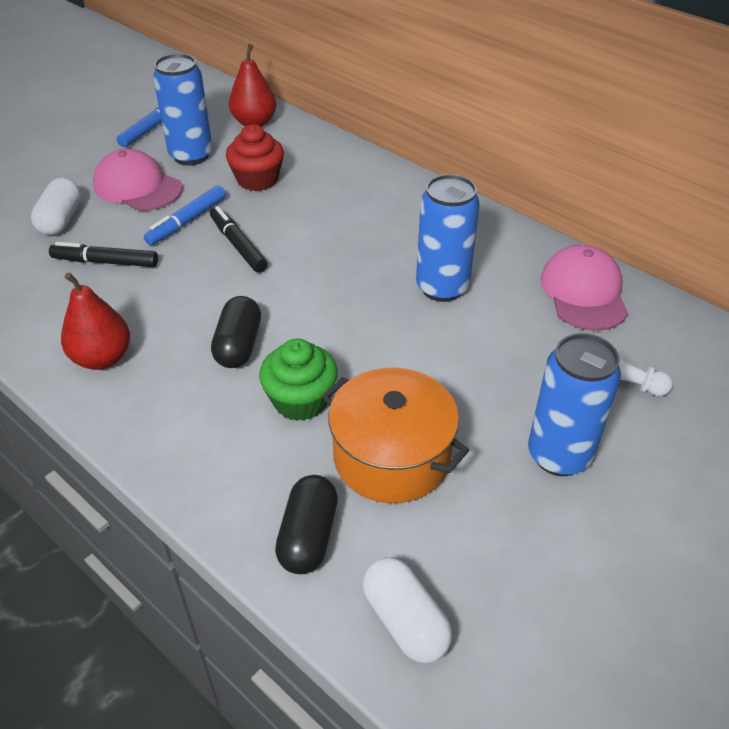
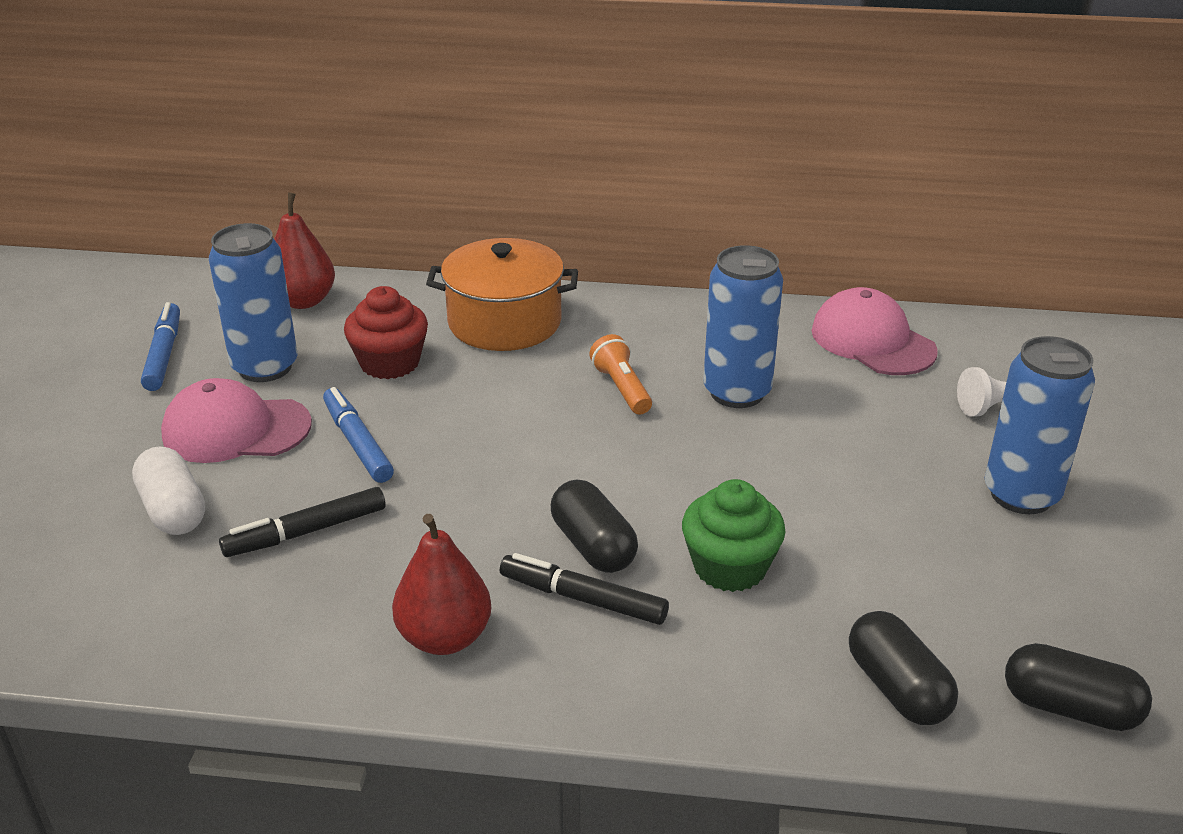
camera: 35 degrees left, 10 degrees down
blue marker [144,186,226,245] -> blue marker turned 150 degrees clockwise [323,387,394,483]
black marker [210,206,268,273] -> black marker moved to [500,553,669,625]
orange pot [322,368,469,503] -> orange pot moved to [426,238,578,351]
white capsule [363,558,453,663] -> black capsule [1005,643,1152,731]
none -> orange flashlight [589,334,652,414]

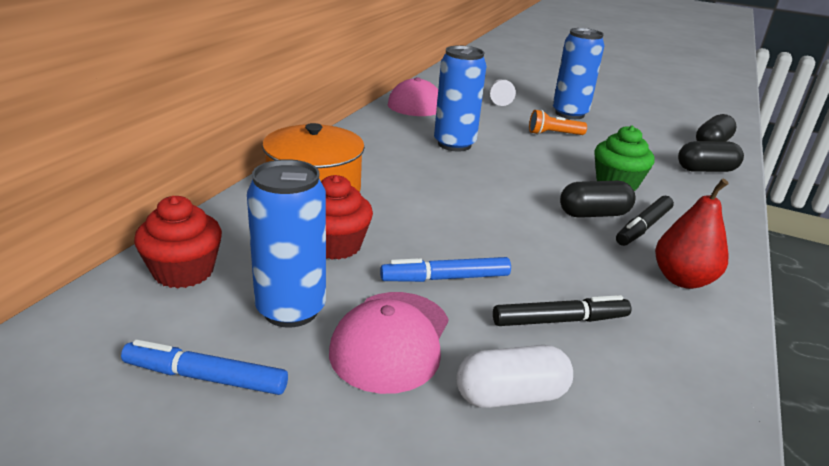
camera: 75 degrees left, 5 degrees down
black marker [219,487,386,557] -> black marker turned 90 degrees counterclockwise [493,295,632,326]
red pear [274,192,335,309] -> red cupcake [134,196,222,288]
orange flashlight [589,334,652,414] -> orange flashlight moved to [529,110,587,135]

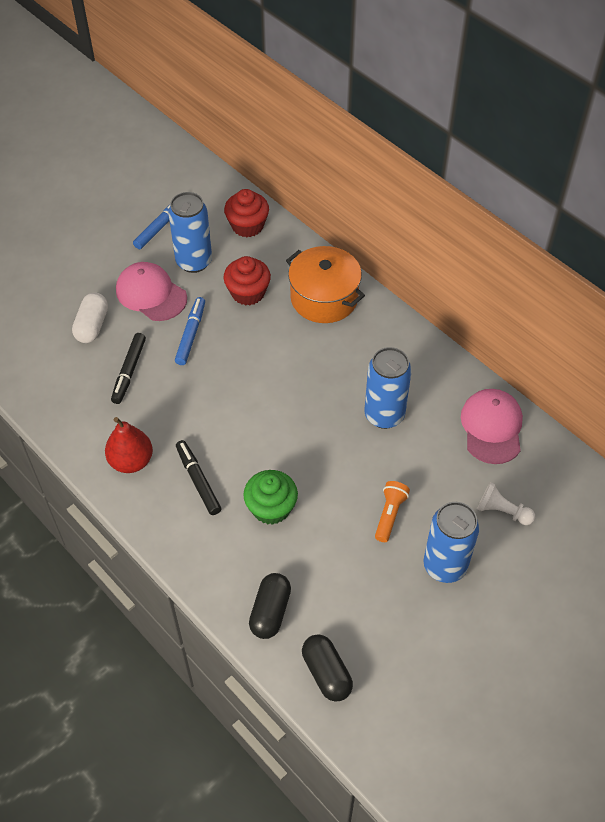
camera: 115 degrees right, 25 degrees up
black capsule [560,181,635,218] -> none

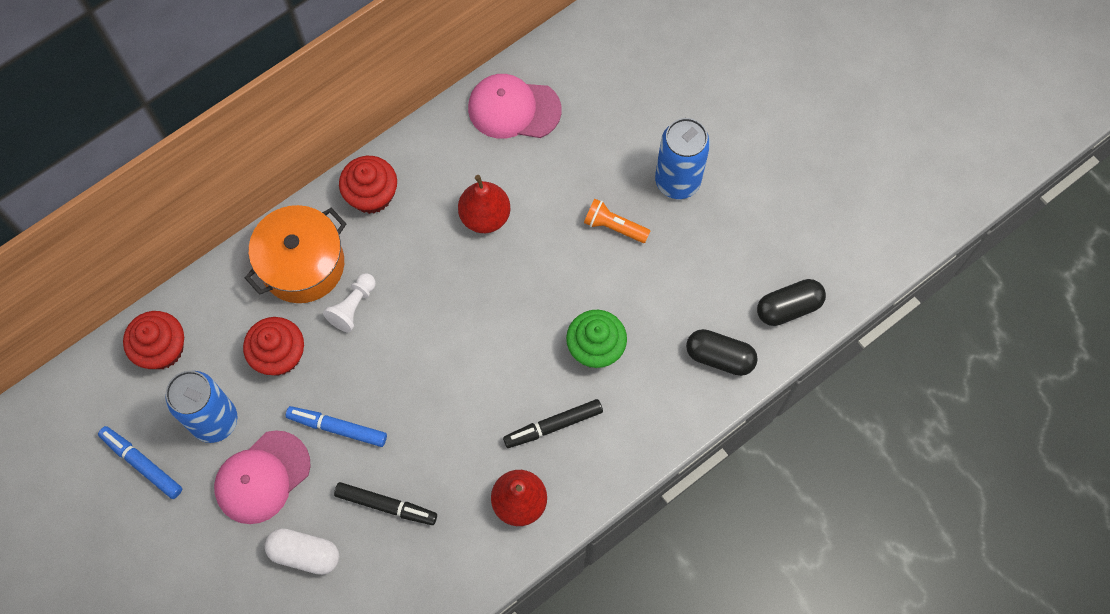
camera: 85 degrees left, 15 degrees up
blue can [365,347,412,429] -> red pear [458,175,511,233]
white pawn [477,482,535,525] -> white pawn moved to [323,273,376,333]
none -> red cupcake [339,156,397,214]

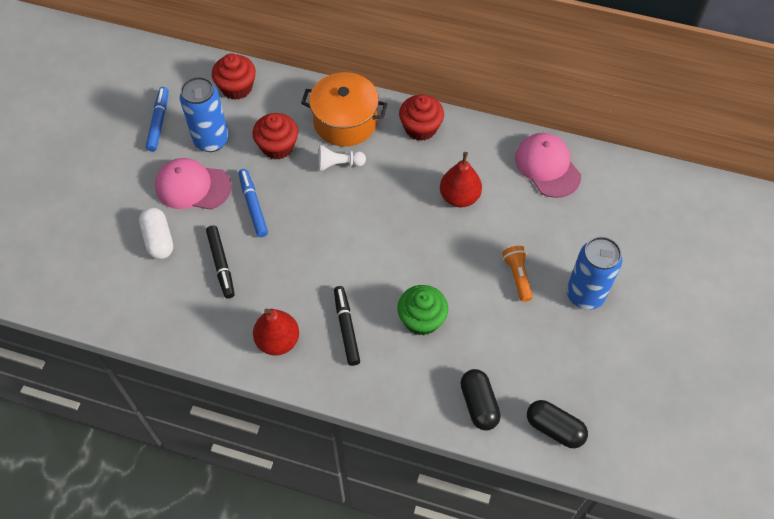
camera: 55 degrees right, 10 degrees down
black marker [503,399,603,448] -> black marker turned 45 degrees clockwise [334,286,360,366]

